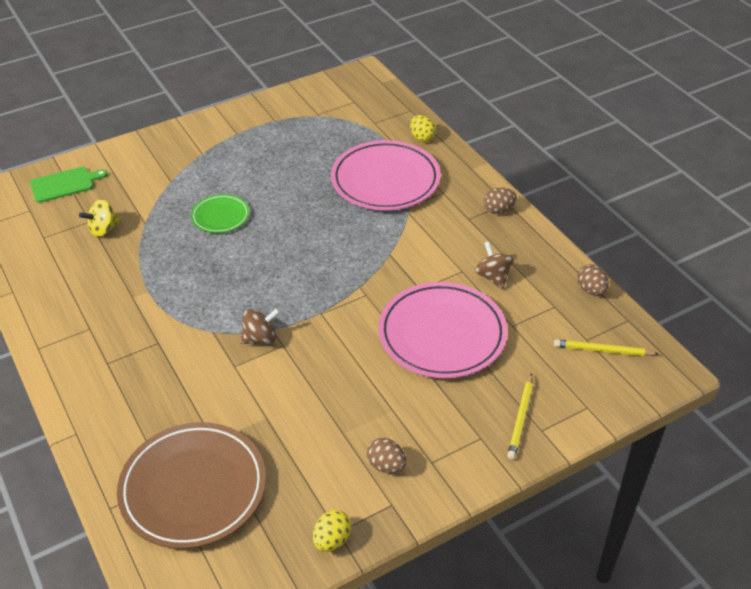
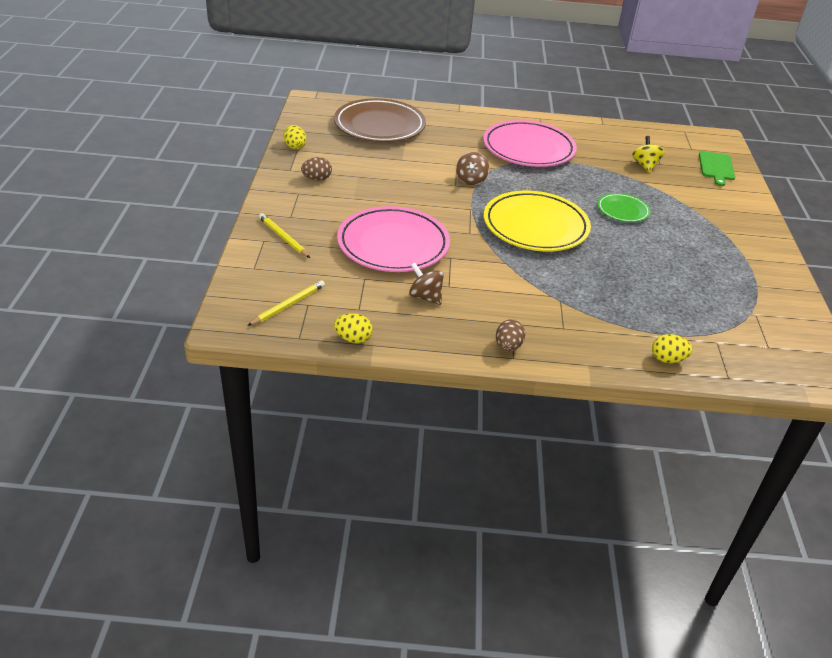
camera: 120 degrees right, 5 degrees down
pink plate [331,140,441,210] -> pink plate moved to [483,120,577,167]
brown spinning top [475,241,514,289] -> brown spinning top turned 150 degrees counterclockwise [409,263,444,305]
brown egg [577,264,609,295] -> yellow egg [334,313,373,343]
none -> yellow plate [484,191,591,251]

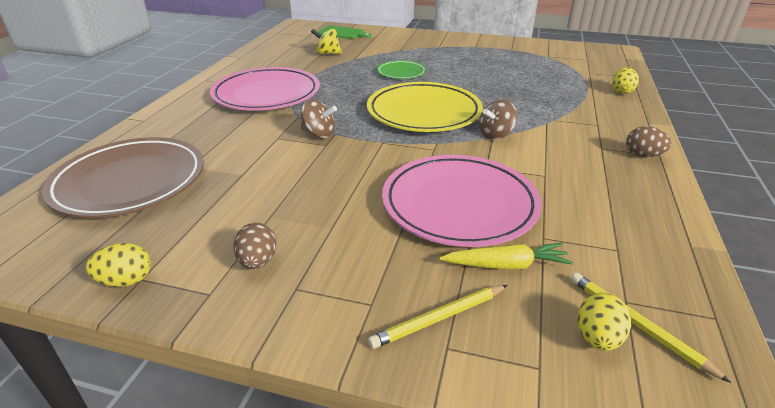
camera: 75 degrees left, 5 degrees down
yellow egg [334,313,373,343] -> yellow egg moved to [578,293,631,351]
brown spinning top [409,263,444,305] -> brown spinning top moved to [479,100,517,140]
none -> yellow carrot [440,243,573,270]

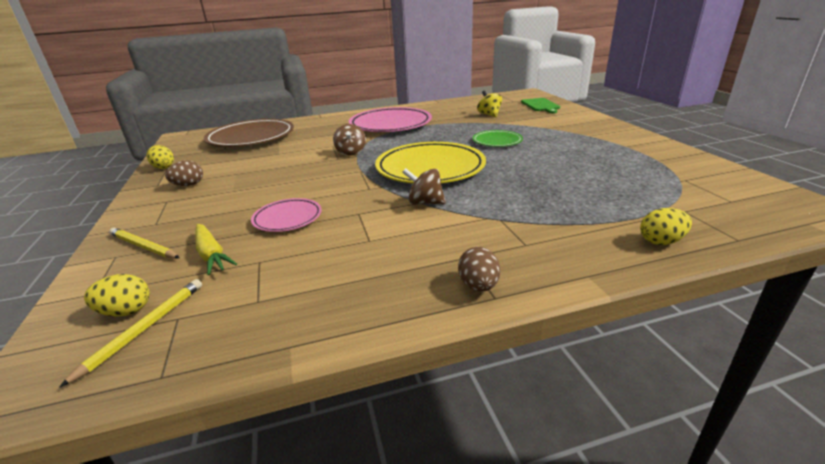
camera: 60 degrees right, 5 degrees down
pink plate [382,155,542,247] -> pink plate [251,198,322,232], size x0.51

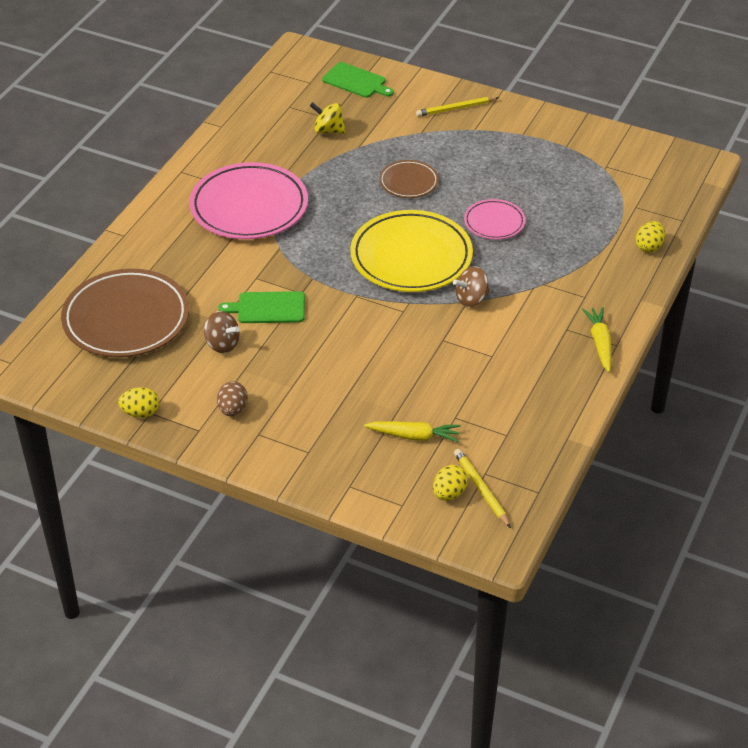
camera: 50 degrees left, 15 degrees up
yellow pencil [109,228,180,259] -> yellow pencil moved to [416,97,499,117]
pink plate [251,198,322,232] -> pink plate moved to [464,199,525,239]
brown spinning top [333,124,366,155] -> brown spinning top moved to [204,311,240,353]
brown egg [458,247,500,292] -> yellow carrot [582,307,612,372]
green plate [473,130,523,147] -> brown plate [379,160,439,198]
none -> green cutting board [218,291,305,323]

